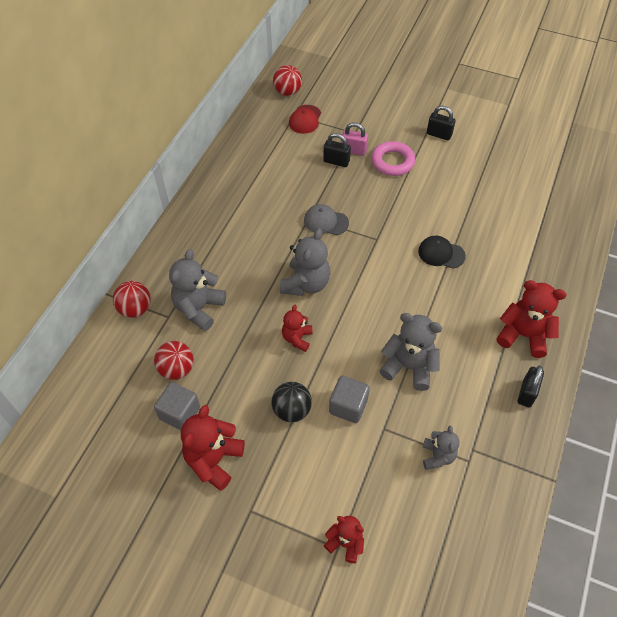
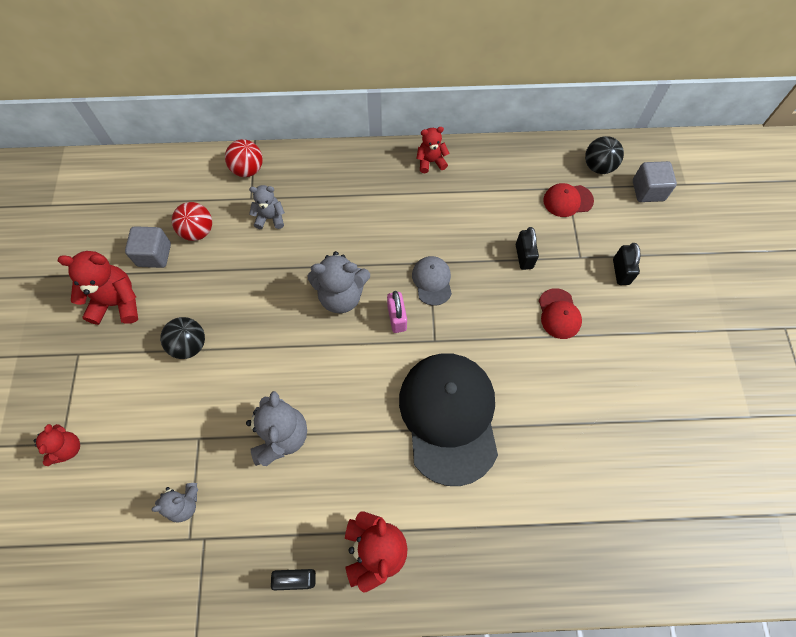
camera: 65 degrees right, 10 degrees up
grey teddy bear [169,249,226,331] -> grey teddy bear [249,185,285,229], size x0.60
red ball [273,65,302,96] -> black ball [585,136,624,174]
red teddy bear [282,304,312,352] -> red teddy bear moved to [416,127,449,173]
grey cube [329,376,370,423] -> grey cube moved to [633,161,677,202]
pink padlock [341,122,368,156] -> pink padlock moved to [387,291,407,333]
pink ring [371,141,415,176] -> red cap [539,288,582,339]
black cap [418,236,466,269] -> black cap [399,353,498,486], size x2.26
black padlock [427,106,456,140] -> black padlock moved to [613,243,641,285]

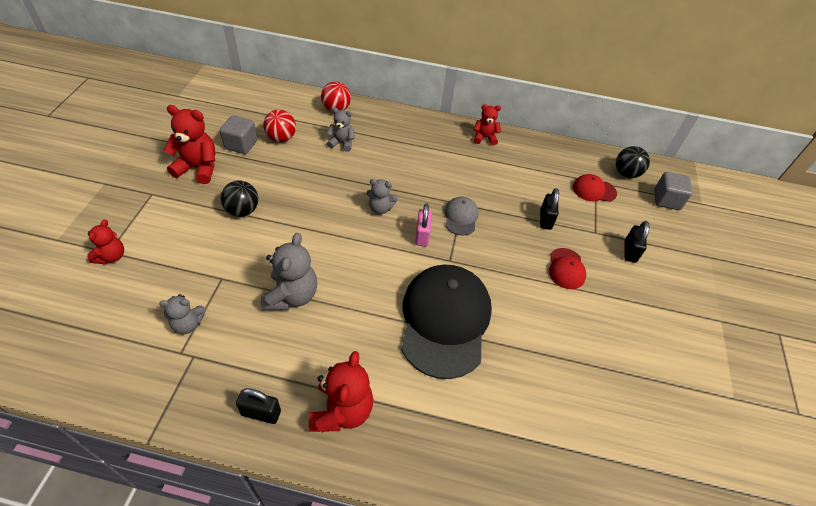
camera: 10 degrees right, 15 degrees down
grey teddy bear [308,251,370,313] -> grey teddy bear [366,179,398,214], size x0.60

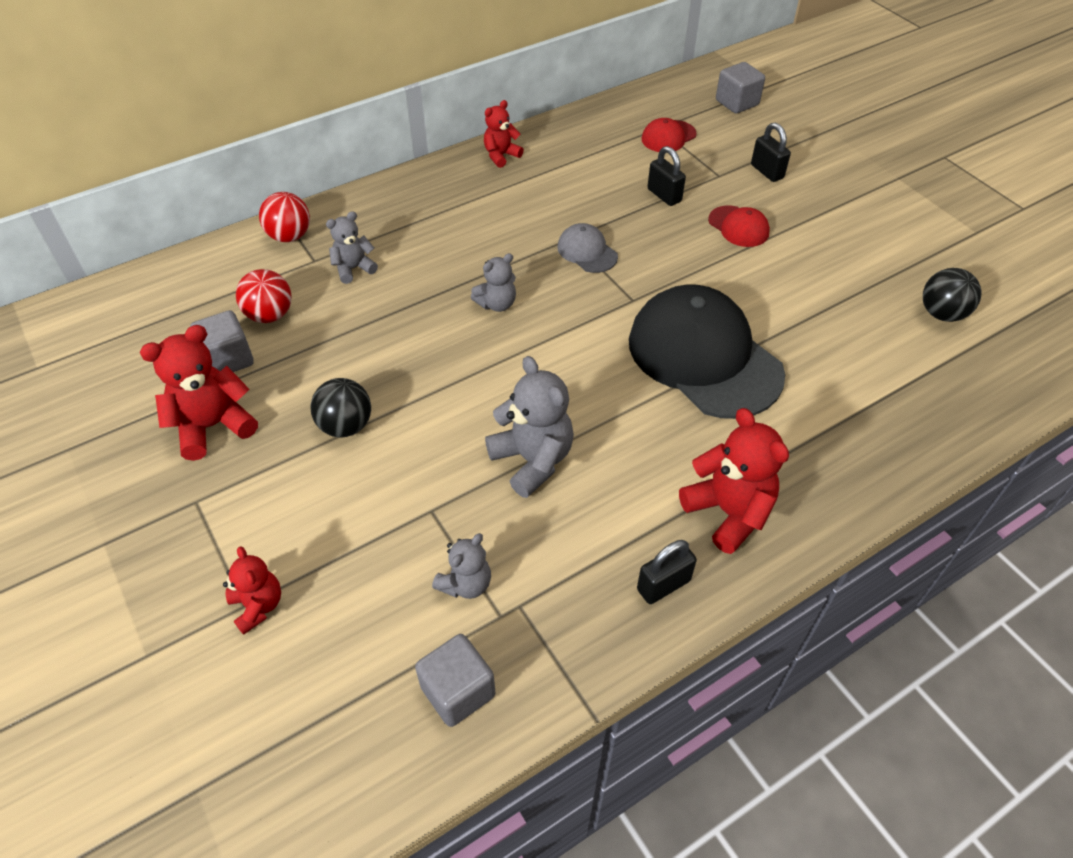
camera: 40 degrees left, 0 degrees up
pink padlock [415,204,432,246] -> none
black ball [616,146,650,178] -> black ball moved to [923,268,981,322]
none -> grey cube [415,634,495,727]

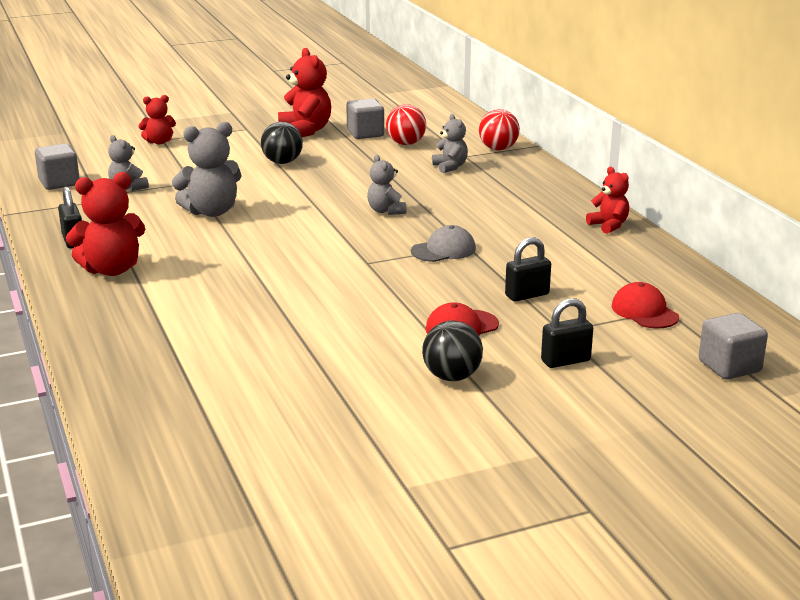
camera: 100 degrees right, 25 degrees down
black cap [629,285,785,419] -> none
black ball [923,268,981,322] -> black ball moved to [422,320,483,381]

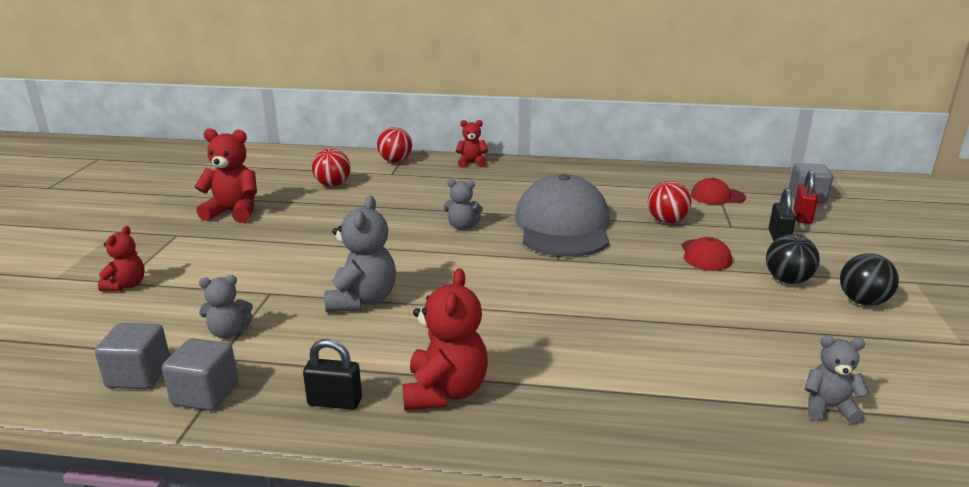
camera: 60 degrees left, 0 degrees up
black ball [261,122,303,164] -> black ball moved to [840,253,899,306]
grey cube [346,99,384,139] -> grey cube moved to [162,338,238,411]
grey cap [411,225,476,262] -> grey cap [515,174,610,257], size x2.26
grey teddy bear [432,114,468,173] -> grey teddy bear moved to [804,336,870,424]
black padlock [505,237,551,302] -> red ball [648,181,691,223]
red teddy bear [586,167,629,234] -> red teddy bear moved to [455,120,488,167]
none -> red padlock [793,170,818,224]

